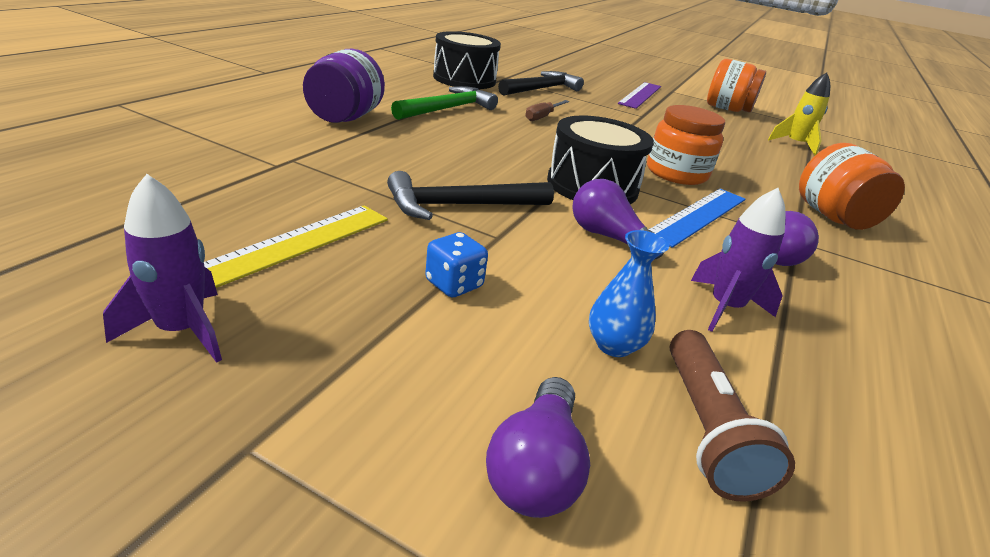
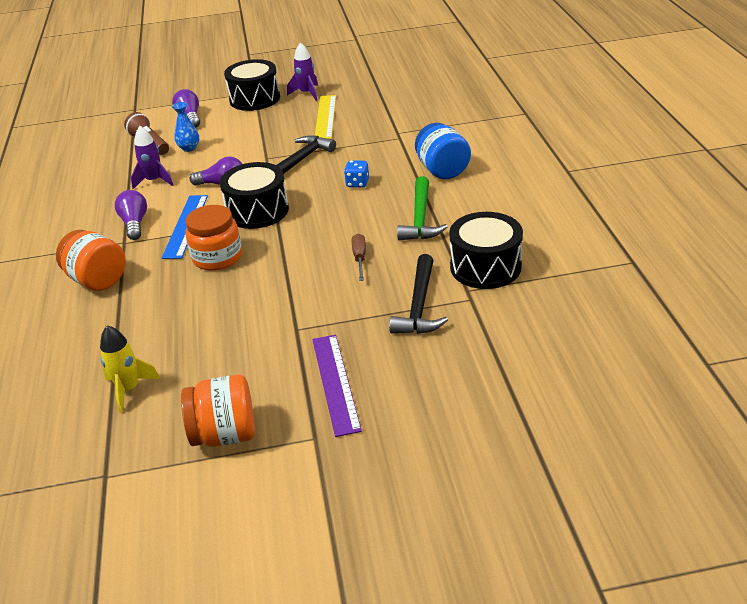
camera: 150 degrees right, 5 degrees up
purple jar [303,49,385,123] -> blue jar [415,123,471,179]
blue dice [425,232,488,297] -> blue dice moved to [344,160,369,188]
none -> black drum [224,59,280,111]

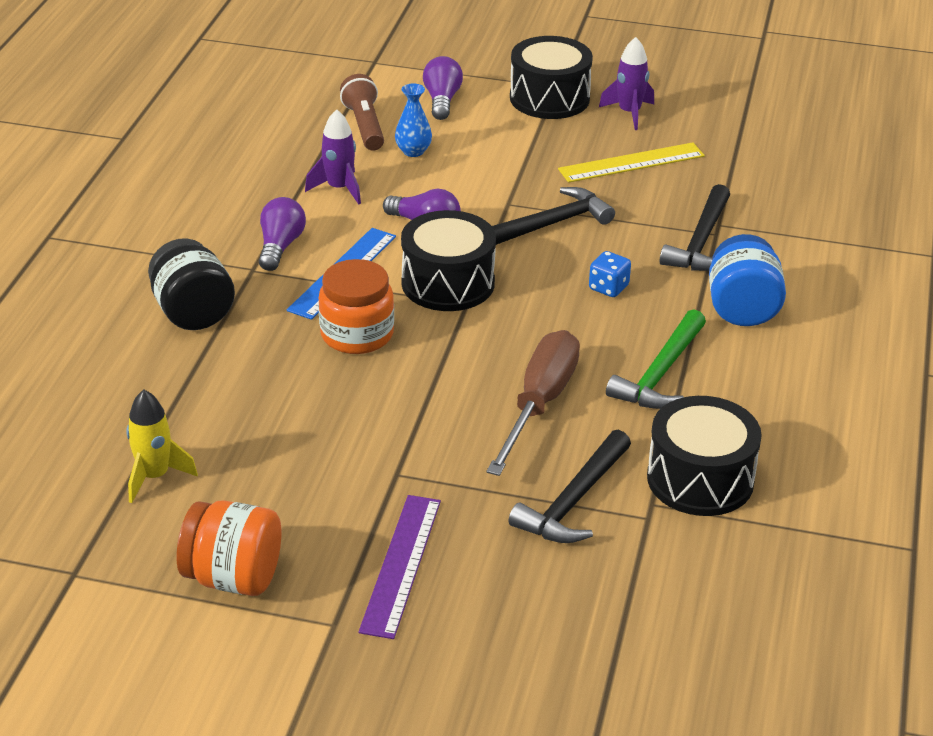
camera: 20 degrees right, 0 degrees up
orange jar [56,230,126,291] -> black jar [148,238,235,330]
yellow ruler [315,95,336,139] -> yellow ruler turned 45 degrees clockwise [558,142,705,183]
brown screwdriver [352,234,366,281] -> brown screwdriver [486,330,580,476], size x2.01
none -> black hammer [660,184,730,271]

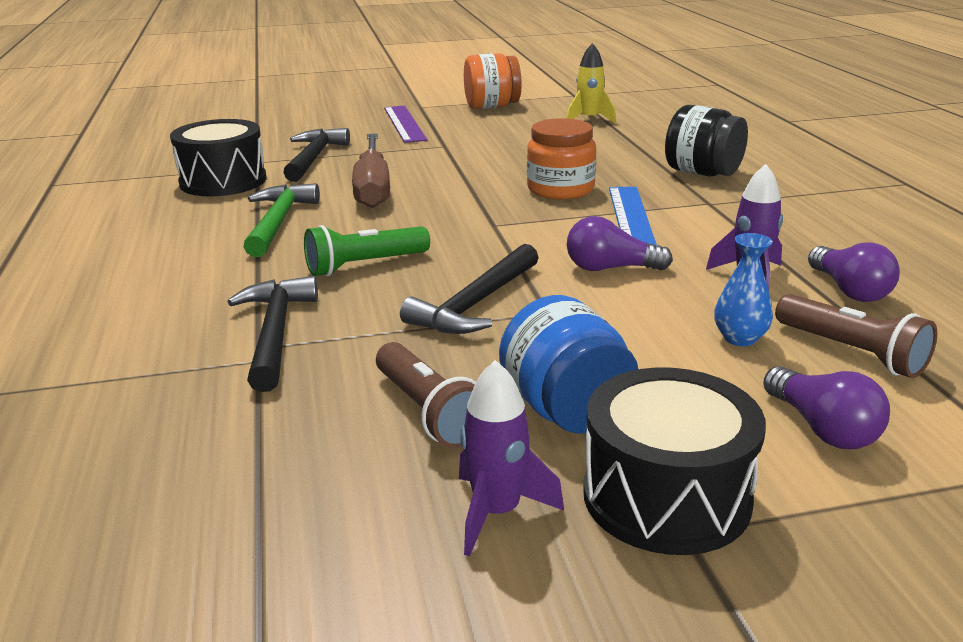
camera: 155 degrees right, 10 degrees down
purple light bulb [259,197,306,271] -> purple light bulb moved to [808,242,900,302]
black drum [401,210,496,311] -> none
yellow ruler [558,142,705,183] -> brown flashlight [376,342,476,449]
blue dice [589,251,631,297] -> green flashlight [304,225,430,276]
blue jar [709,234,786,326] -> blue jar moved to [499,295,638,434]

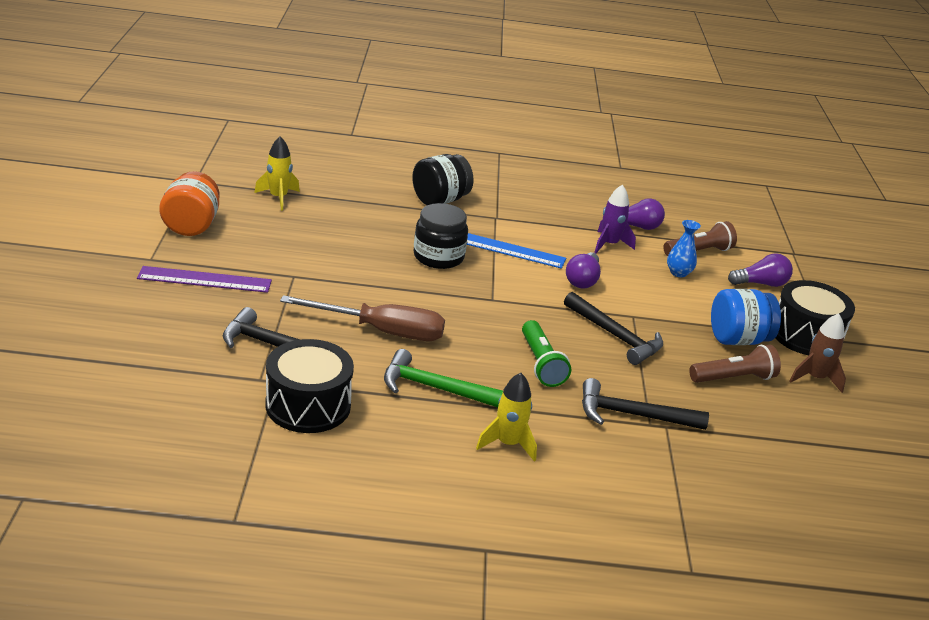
camera: 80 degrees left, 5 degrees up
purple rocket [459,360,564,557] -> brown rocket [790,313,846,393]
orange jar [527,118,596,199] -> black jar [413,203,468,269]
none -> yellow rocket [476,373,537,462]

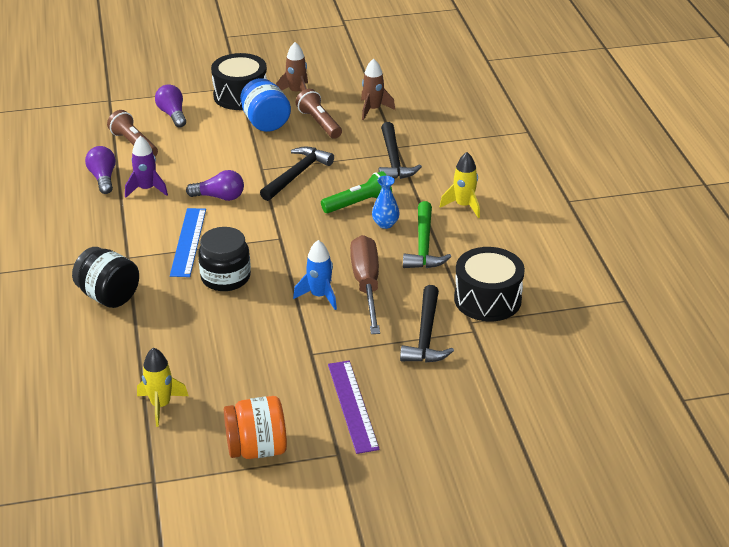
camera: 100 degrees left, 5 degrees up
blue vase [667,220,701,277] -> blue vase moved to [372,176,400,229]
none -> blue rocket [293,240,337,310]
none -> brown rocket [361,58,395,120]

